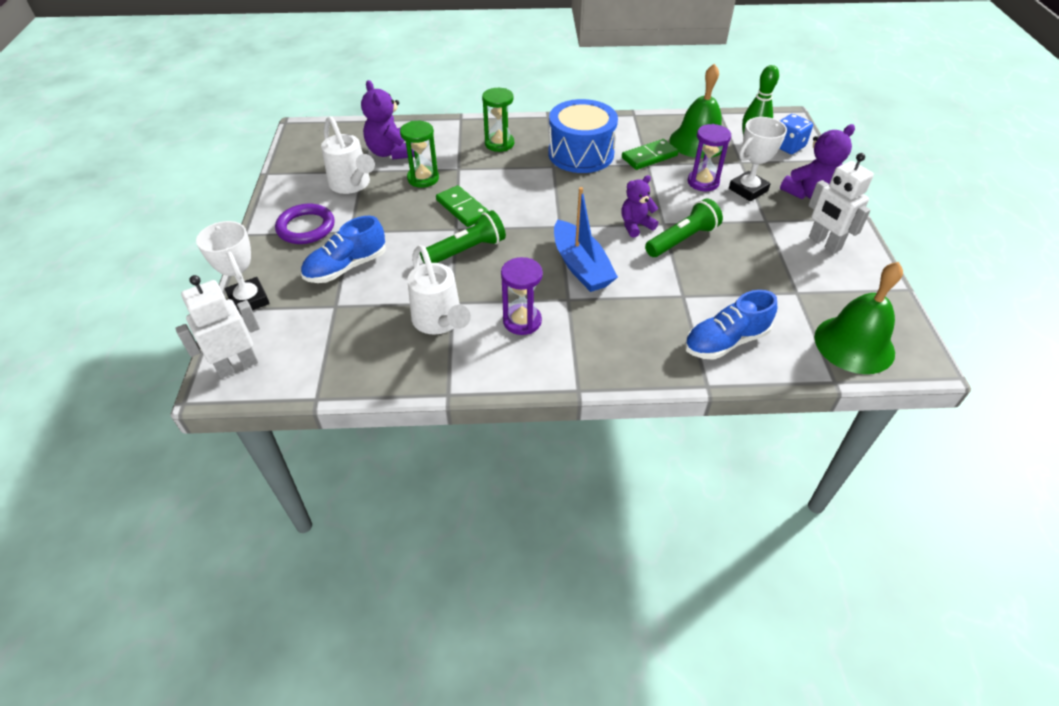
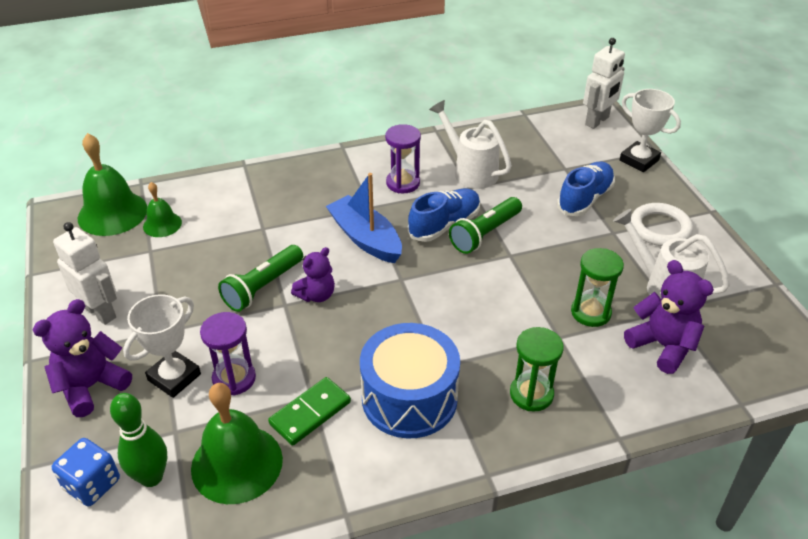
camera: 165 degrees right, 5 degrees down
purple ring [275,204,335,244] -> white ring [631,203,693,246]
green domino [436,185,489,227] -> none
blue shoe [684,290,777,360] -> blue shoe moved to [408,188,480,242]
none -> green bell [143,182,182,237]

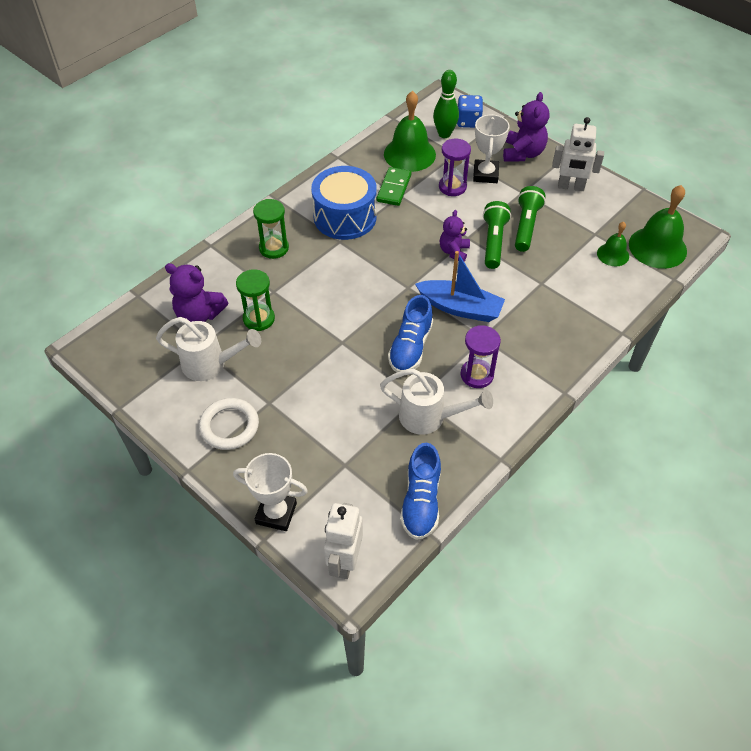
camera: 150 degrees right, 10 degrees up
green flashlight [449,197,522,254] -> green flashlight moved to [515,186,546,252]
blue shoe [557,162,615,216] -> blue shoe moved to [400,443,441,540]

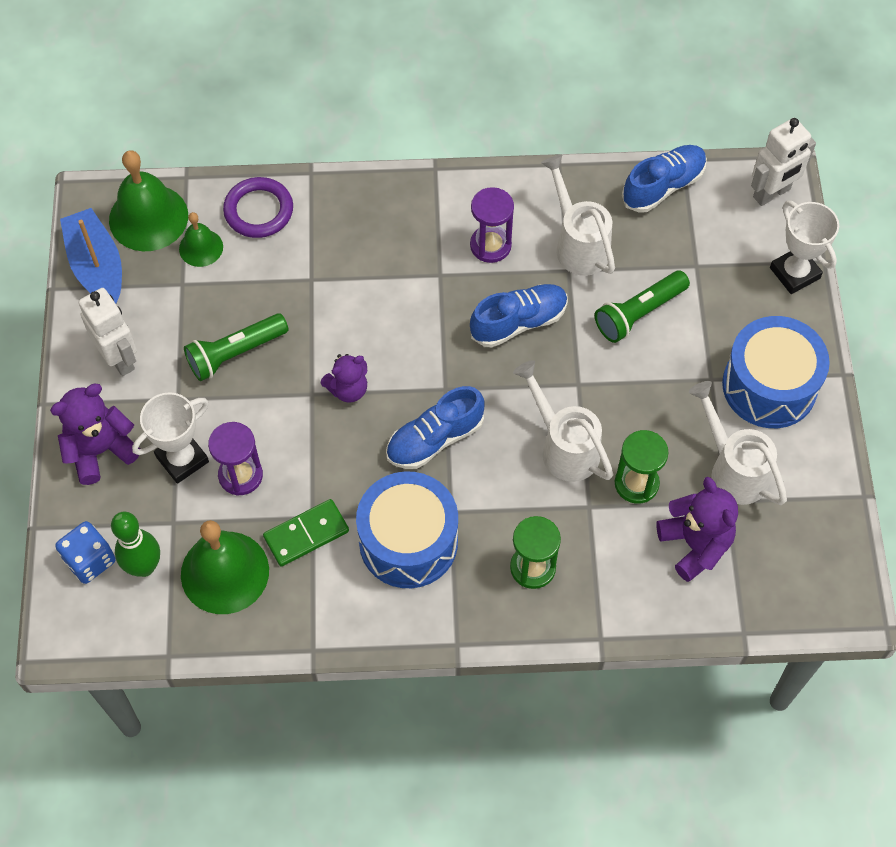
camera: 135 degrees left, 10 degrees up
white ring [199,398,259,450] -> blue drum [722,316,830,428]
blue boat [415,251,505,322] -> blue boat moved to [60,208,122,304]
green flashlight [483,201,511,269] -> green flashlight moved to [595,270,690,343]
none -> purple ring [223,177,293,238]
none -> blue shoe [386,386,485,469]
none -> white watering can [513,360,614,482]

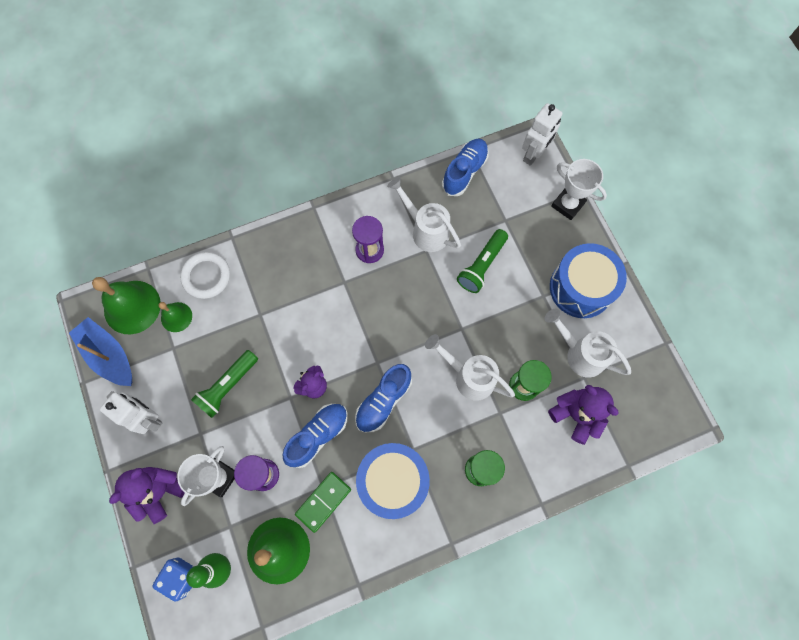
camera: 20 degrees left, 10 degrees up
purple ring [223,177,293,238] -> white ring [180,252,230,299]
blue shoe [470,284,568,347] -> blue shoe moved to [282,404,348,468]

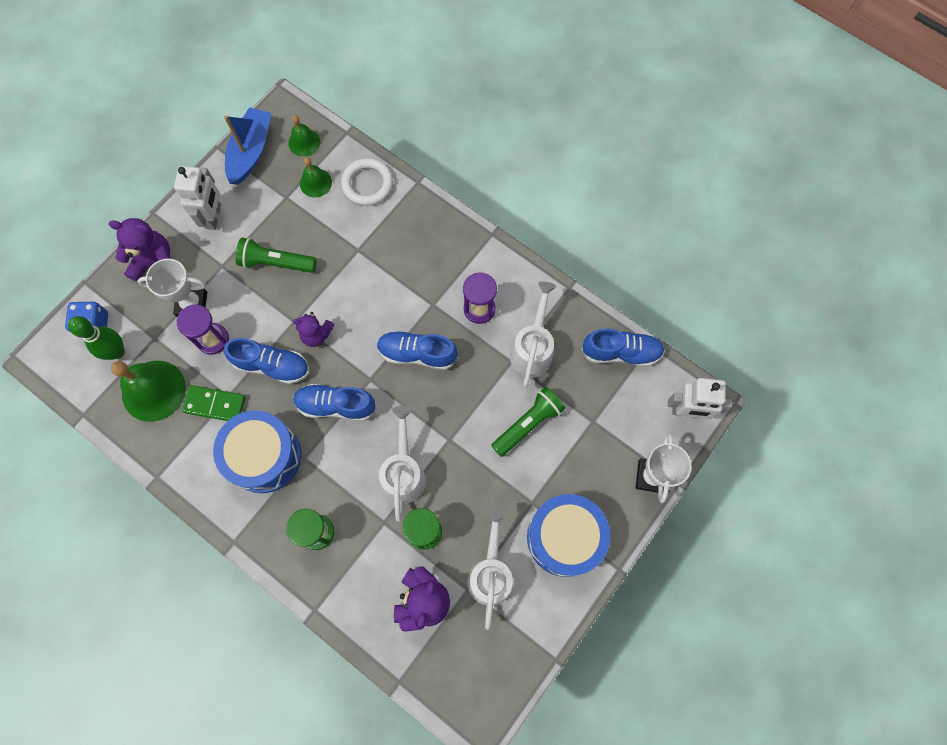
camera: 60 degrees right, 0 degrees up
green bell [92,277,160,334] -> green bell [289,115,320,157], size x0.55
green flashlight [457,229,508,293] -> green flashlight turned 135 degrees clockwise [491,387,566,457]
none -> blue shoe [377,331,458,370]

